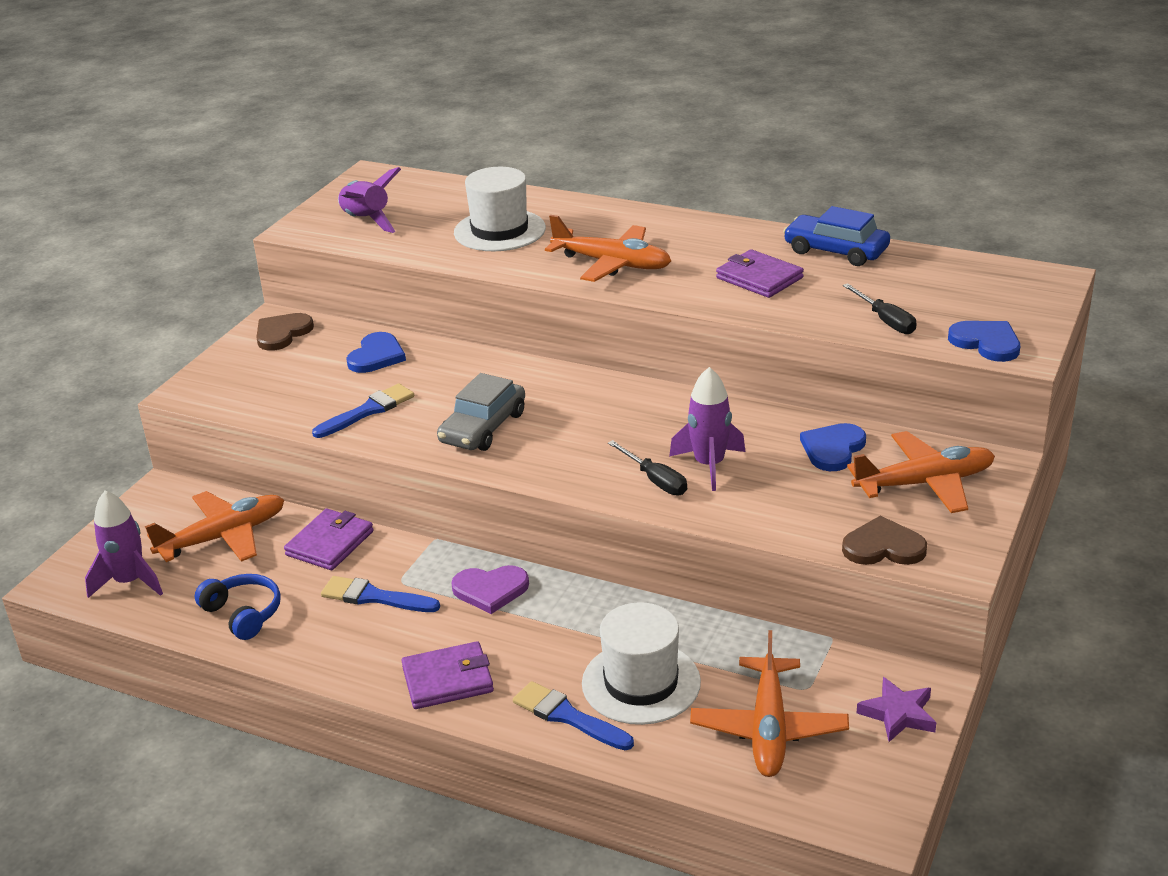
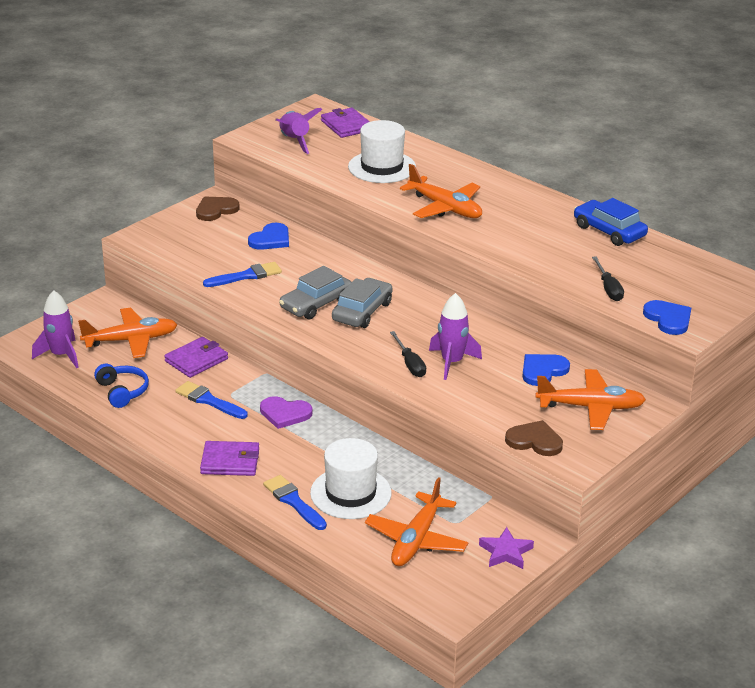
camera: 15 degrees right, 0 degrees up
purple wallet [716,249,804,298] -> purple wallet moved to [321,108,370,138]
none -> grey car [332,278,393,328]

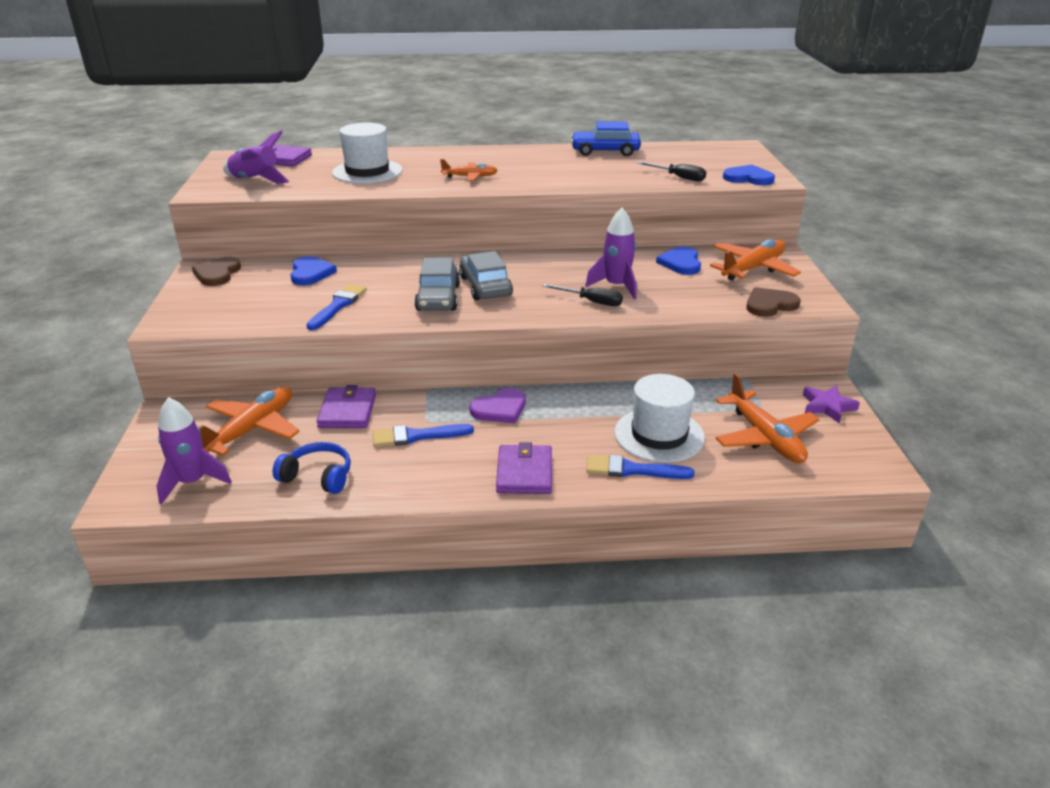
camera: 45 degrees left, 0 degrees up
purple wallet [200,441,259,476] -> purple wallet turned 45 degrees counterclockwise [496,442,552,494]
orange plane [400,164,482,218] -> orange plane [440,159,498,181], size x0.59

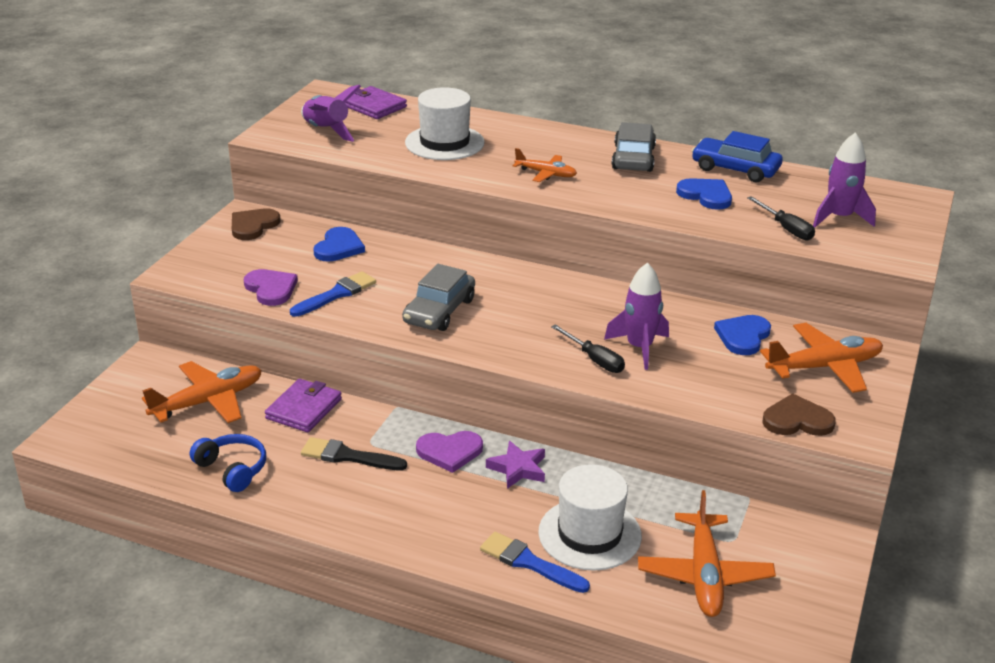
camera: 25 degrees right, 0 degrees up
purple rocket [157,397,232,505] -> purple rocket moved to [813,132,876,227]
blue brush [373,424,474,447] -> black brush [301,437,407,470]
grey car [459,251,513,301] -> grey car moved to [611,122,656,172]
purple wallet [496,442,552,494] -> none
blue heart [723,165,775,185] -> blue heart moved to [676,178,732,210]
purple star [803,385,860,423] -> purple star moved to [486,441,545,489]
none -> purple heart [243,269,298,306]

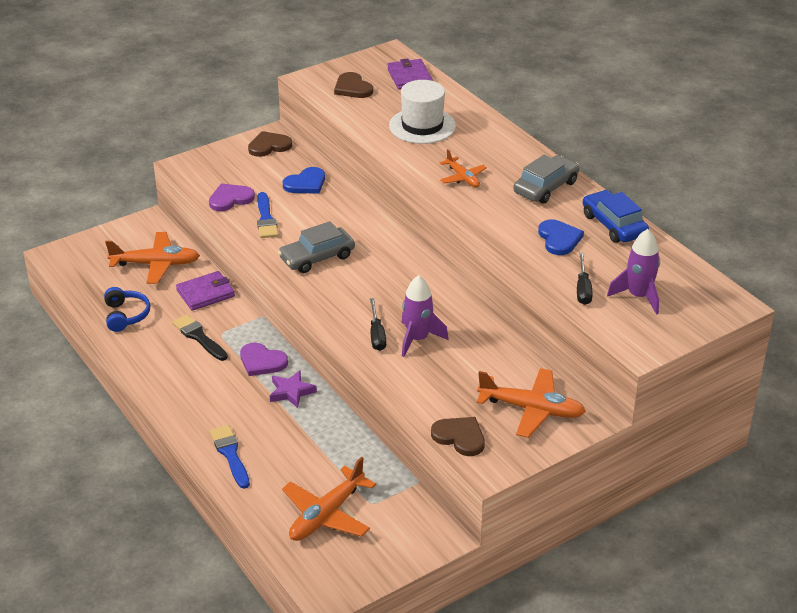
camera: 35 degrees right, 5 degrees up
purple heart [243,269,298,306] -> purple heart turned 120 degrees counterclockwise [209,183,255,211]
blue brush [290,271,376,317] -> blue brush turned 90 degrees clockwise [257,192,279,238]
purple rocket [301,85,361,142] -> brown heart [334,72,373,98]
white hat [538,464,642,571] -> none
blue heart [714,315,771,355] -> none

